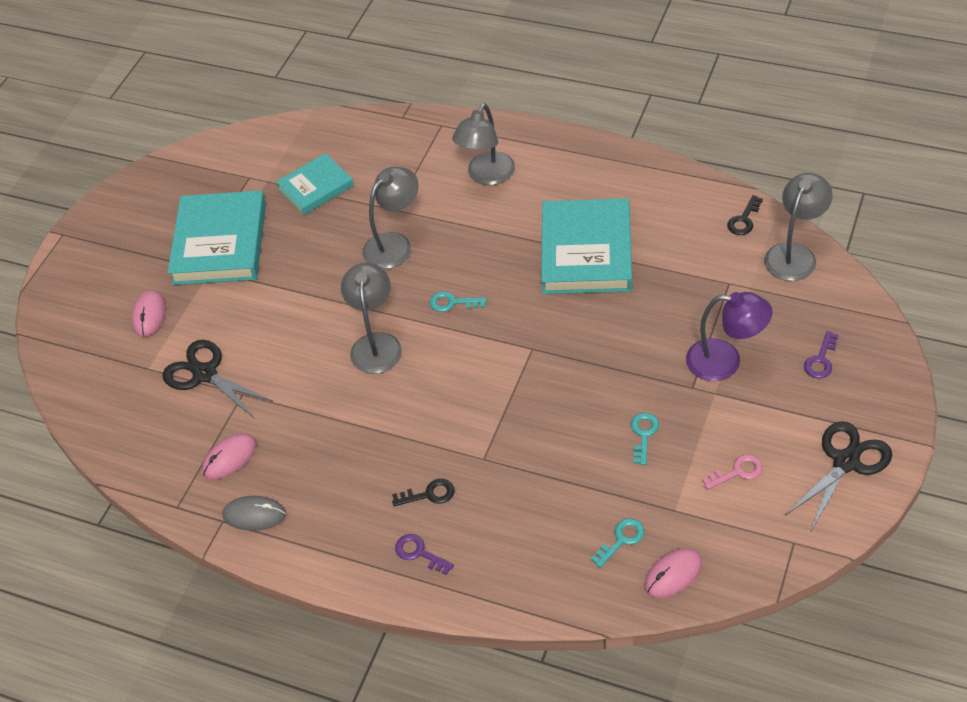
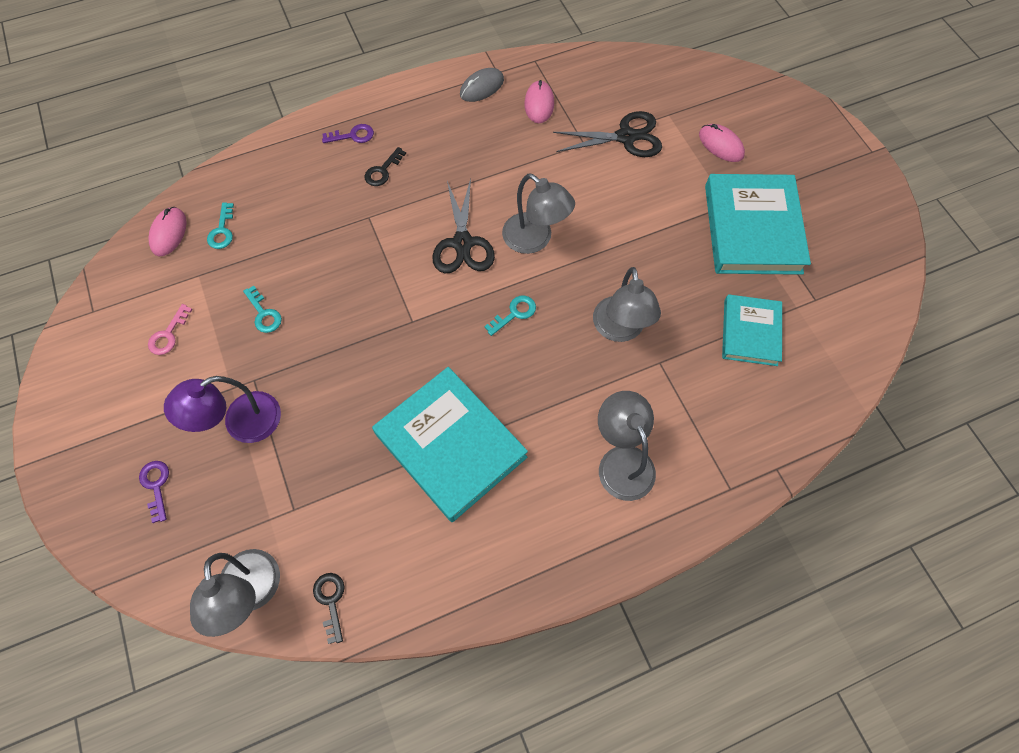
camera: 130 degrees right, 15 degrees up
turquoise book [167,191,266,285] -> turquoise book turned 45 degrees clockwise [705,174,811,275]
black scissors [786,421,892,531] -> black scissors moved to [432,179,495,273]

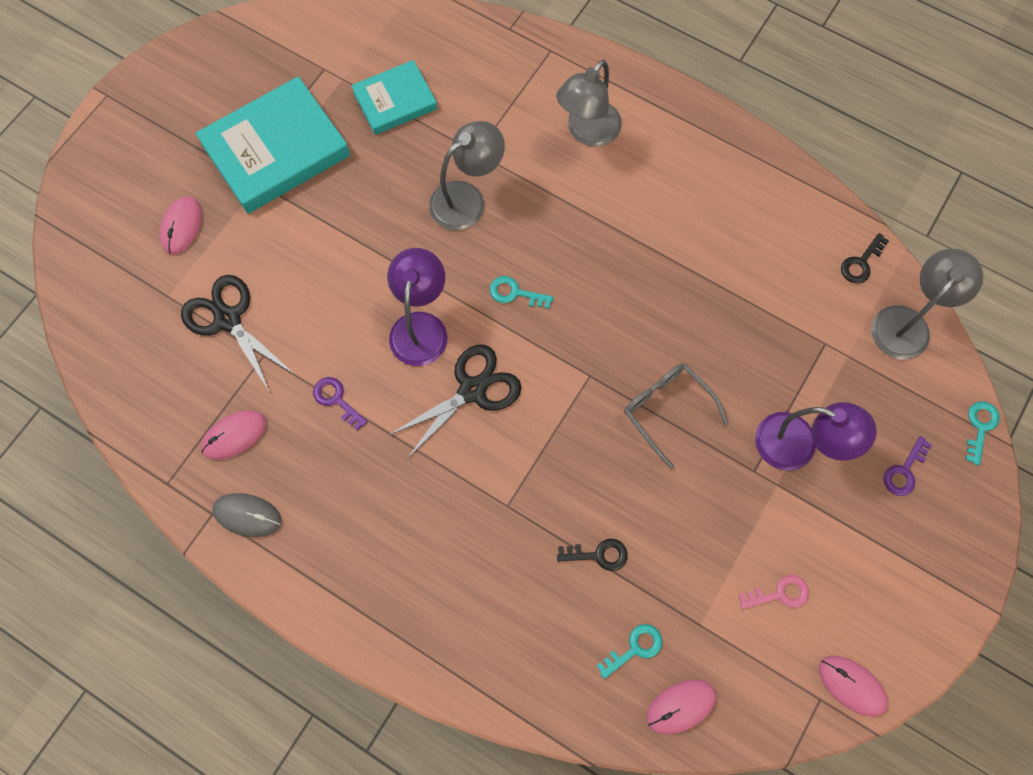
camera: 125 degrees left, 5 degrees up
turquoise key [243,286,282,333] -> turquoise key moved to [965,401,1000,465]
purple key [322,124,374,143] -> purple key moved to [313,377,368,430]
black key [364,147,406,186] -> black key moved to [557,539,628,571]
turquoise book [372,367,528,522] -> none
grey lamp [502,174,575,254] -> purple lamp [387,248,447,366]
none -> grey glasses [624,364,728,469]
none -> pink mouse [819,656,888,717]

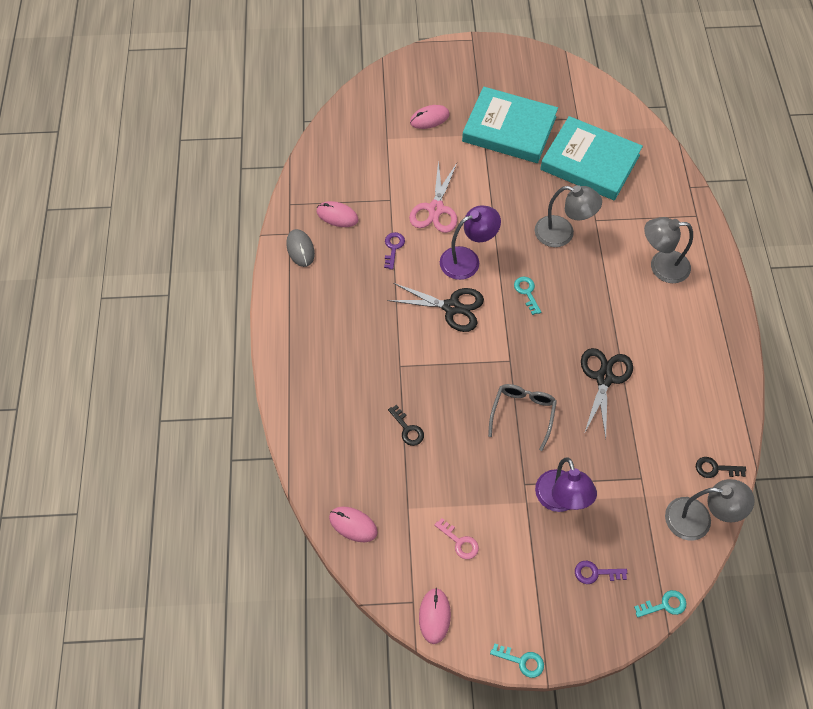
camera: 55 degrees right, 10 degrees down
black scissors [181,275,294,392] -> black scissors moved to [581,348,633,438]
turquoise book [351,60,437,135] -> turquoise book [540,116,643,201], size x1.69
turquoise key [596,624,662,679] -> turquoise key moved to [490,643,544,678]
none -> pink scissors [409,160,457,233]

